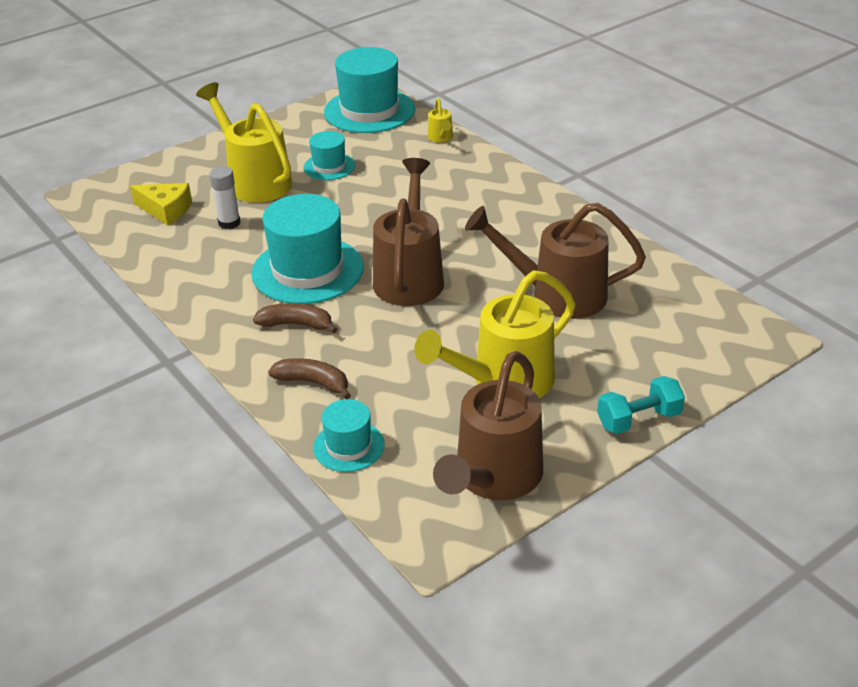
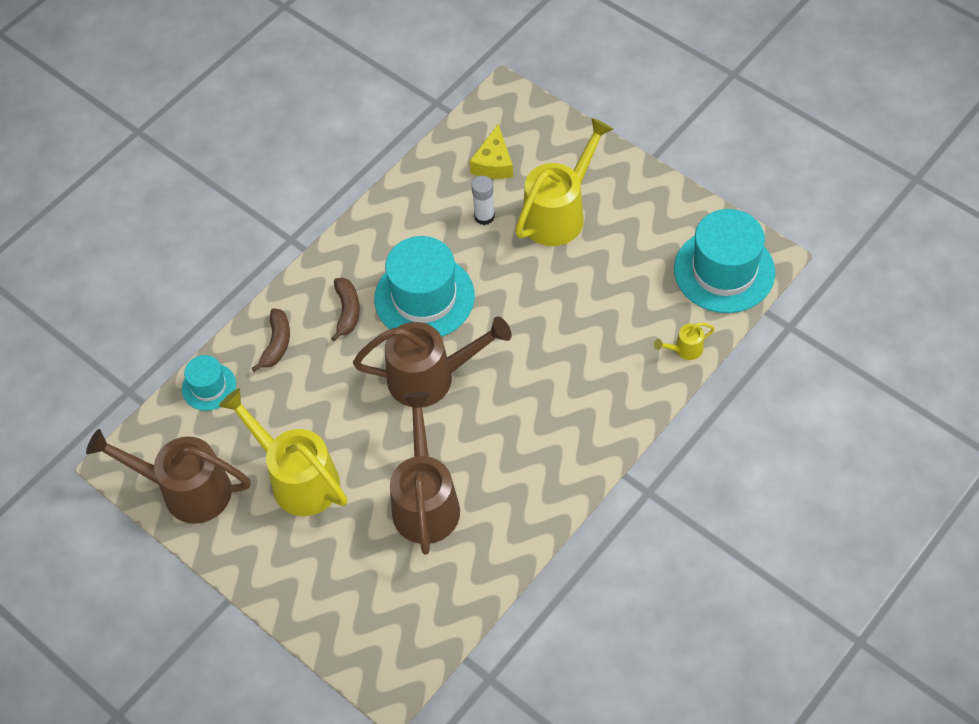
camera: 80 degrees right, 20 degrees up
turquoise hat [303,131,355,180] -> none
turquoise dumbbell [597,376,685,434] -> none

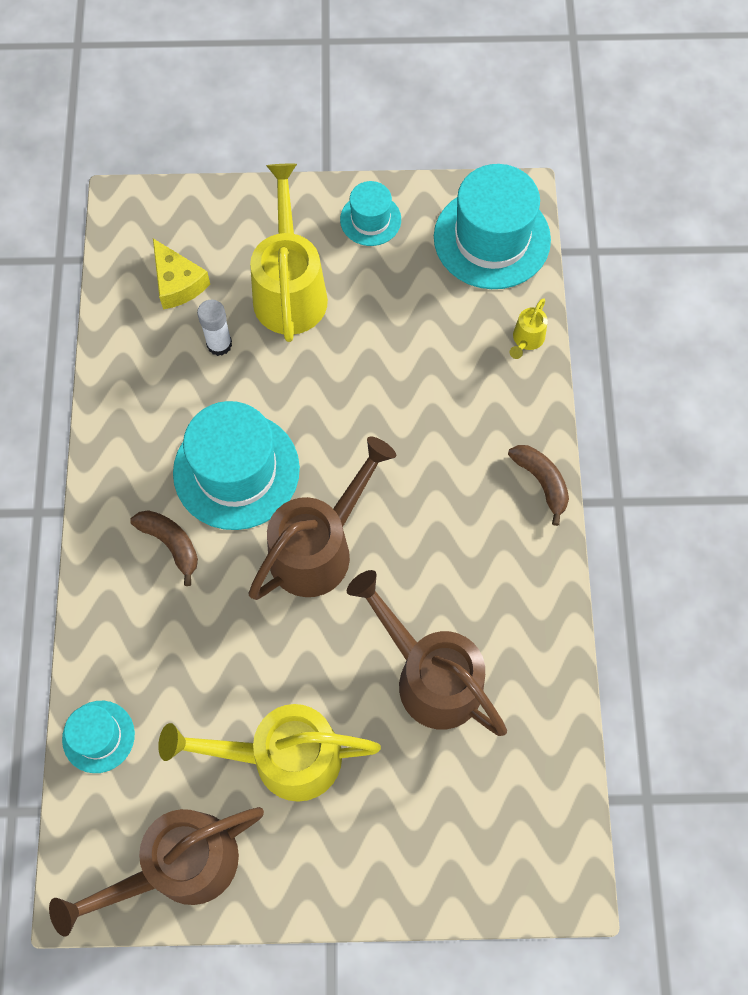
camera: 45 degrees left, 10 degrees up
brown banana [252,308,290,372] -> brown banana moved to [508,445,569,526]
none -> turquoise hat [340,181,401,246]

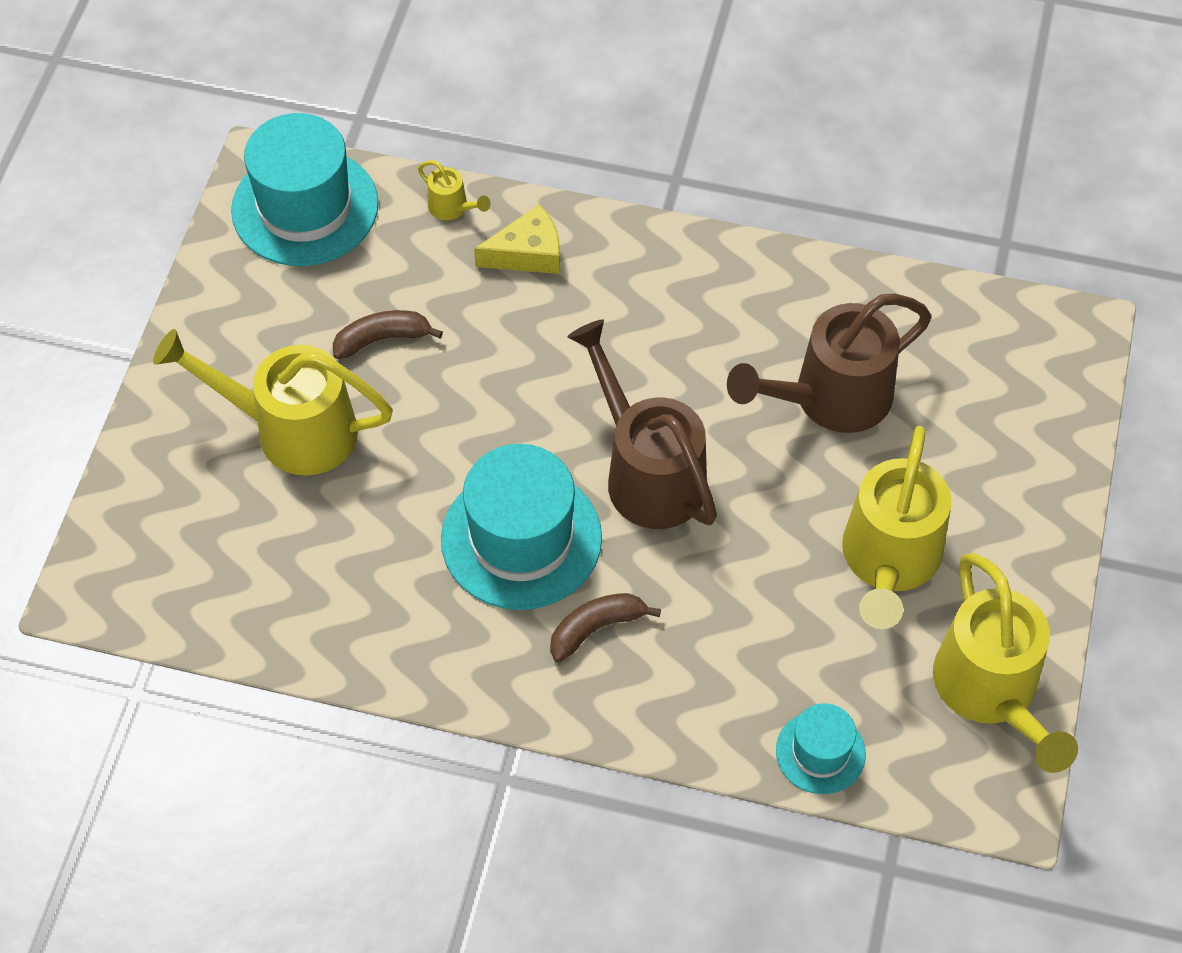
camera: 75 degrees left, 10 degrees down
brown watering can [49,807,264,937] -> yellow watering can [933,553,1078,773]
yellow cheese [153,239,210,309] -> yellow cheese moved to [474,204,560,274]
white glue stick [197,300,232,356] -> none
turquoise hat [340,181,401,246] -> none
brown banana [508,445,569,526] -> brown banana moved to [333,310,443,359]

